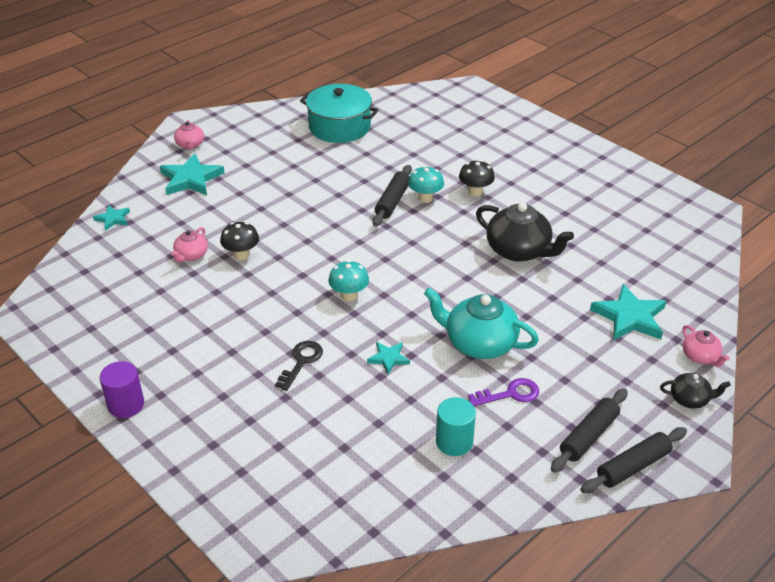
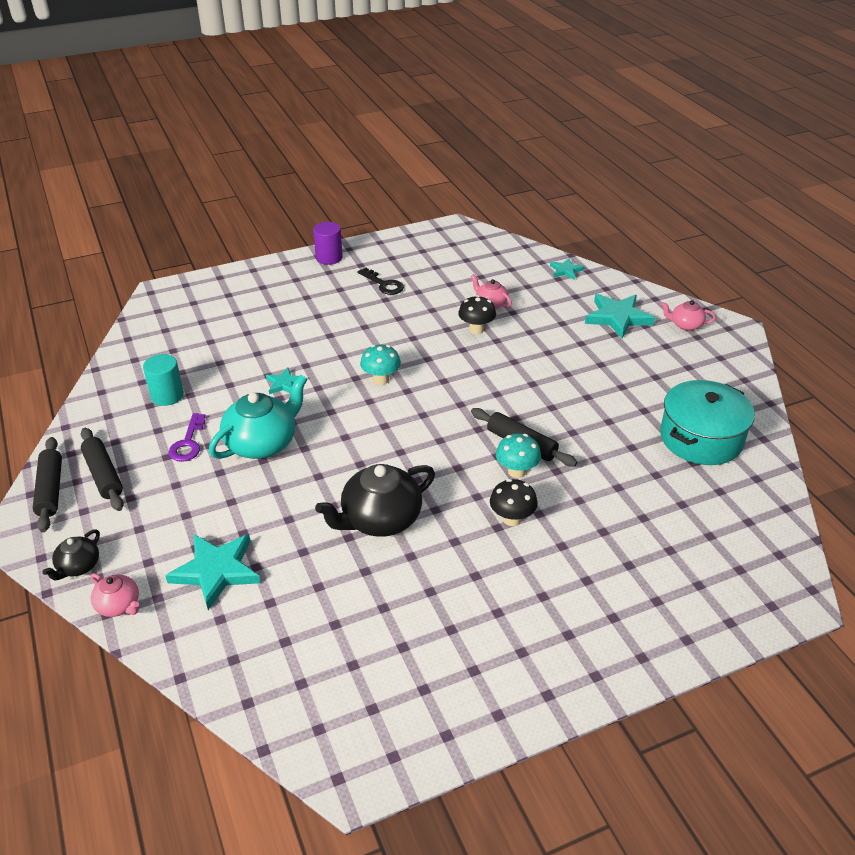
camera: 110 degrees right, 0 degrees up
black key [275,341,323,391] -> black key moved to [358,268,404,295]
pink teapot [683,325,730,367] -> pink teapot turned 135 degrees counterclockwise [91,573,139,617]

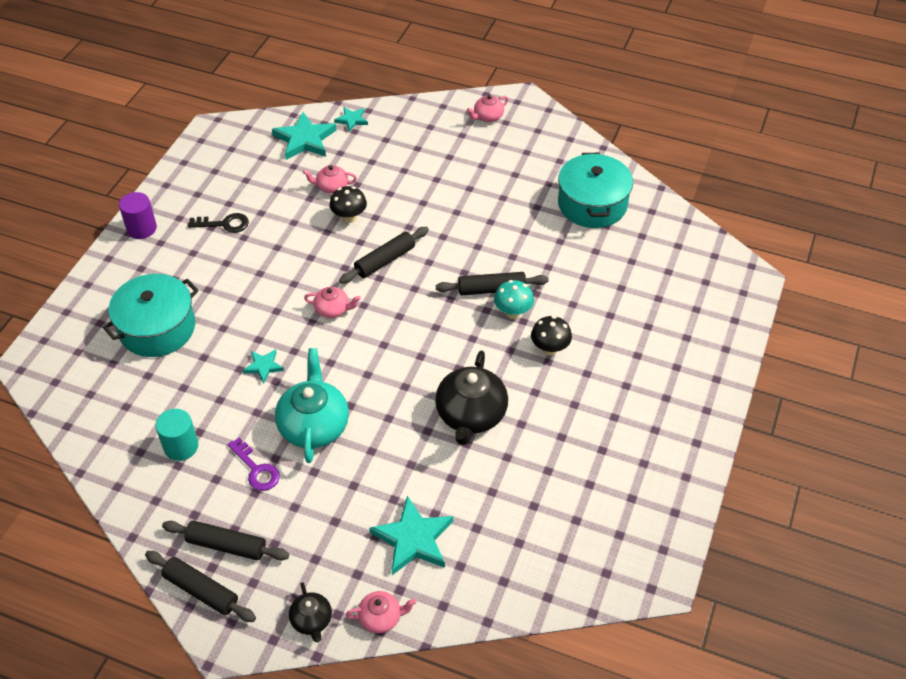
camera: 45 degrees left, 10 degrees up
turquoise mushroom [360,345,401,385] -> pink teapot [304,287,361,318]
turquoise star [585,294,655,339] -> turquoise star moved to [272,112,337,160]
none -> turquoise pot [103,274,199,357]
none -> black rolling pin [339,227,429,284]

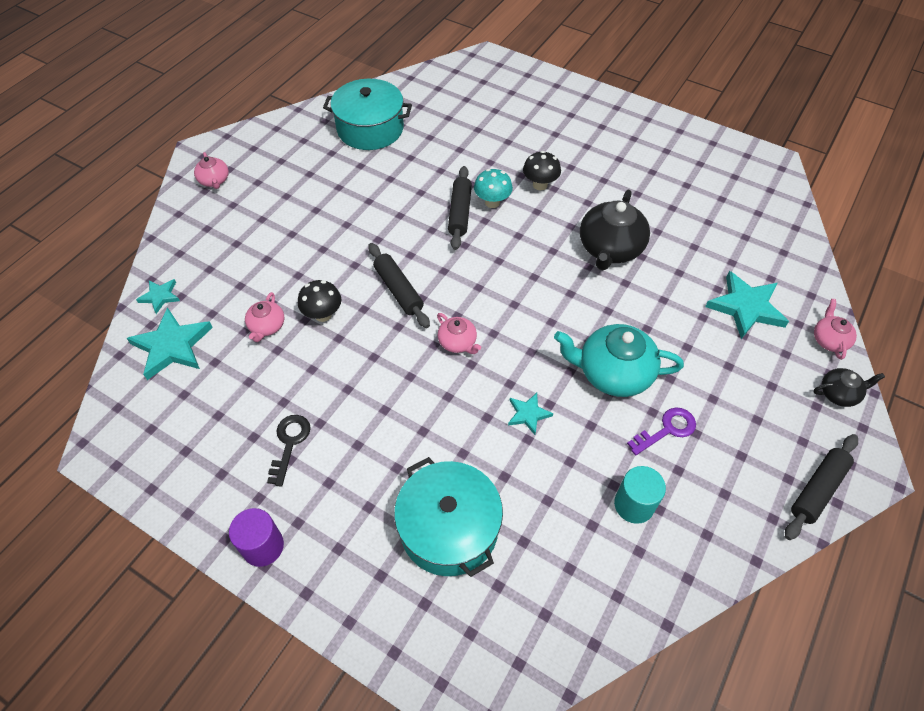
camera: 80 degrees left, 5 degrees up
black rolling pin [162,520,289,561] -> none
pink teapot [304,287,361,318] -> pink teapot turned 120 degrees clockwise [437,313,481,354]
black teapot [435,351,508,445] -> black teapot turned 90 degrees clockwise [580,189,650,270]

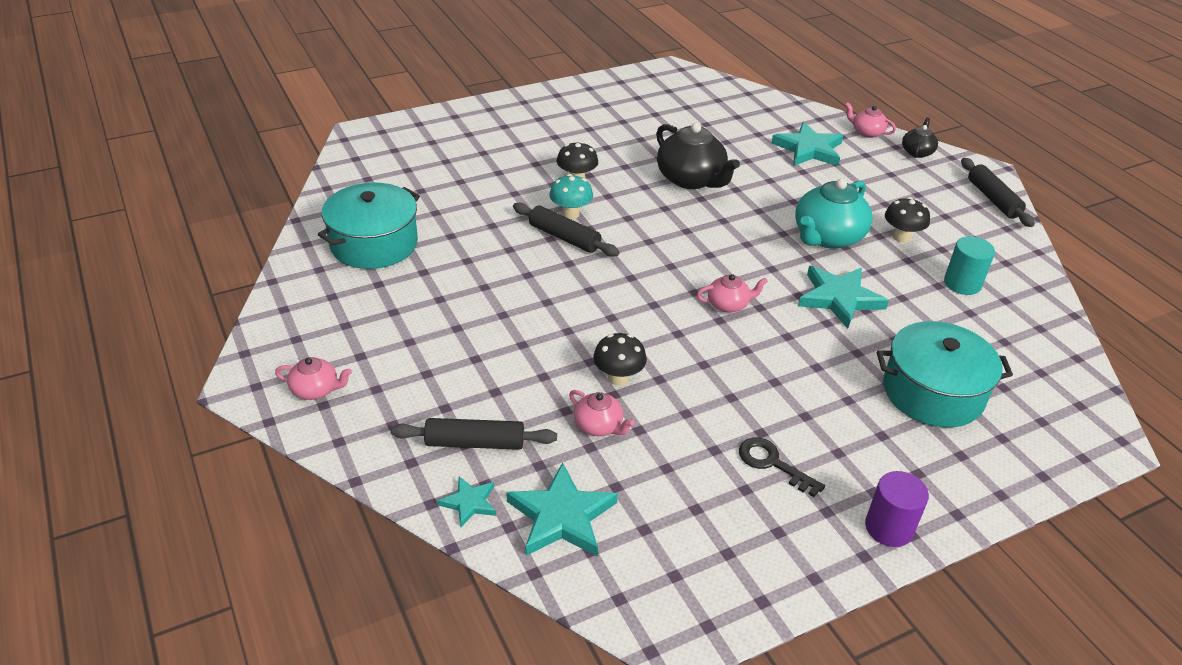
camera: 60 degrees left, 15 degrees down
black rolling pin [368,243,430,328] -> black rolling pin moved to [391,418,557,450]
turquoise star [508,393,553,435] -> turquoise star [798,266,889,329], size x1.86
purple key [627,407,696,455] -> black mushroom [885,197,930,243]

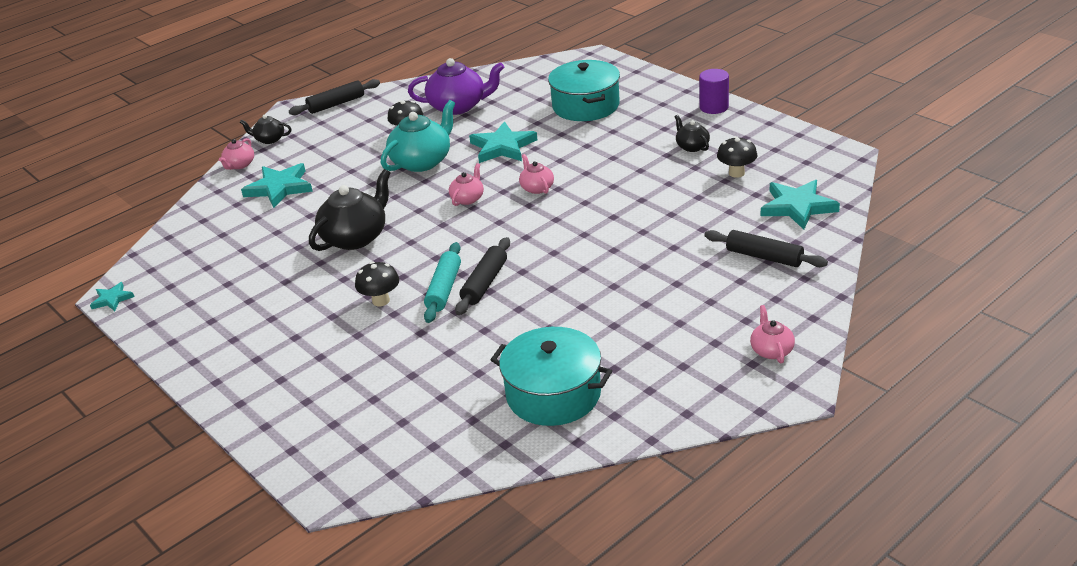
camera: 100 degrees left, 5 degrees down
black rolling pin [391,418,557,450] -> black rolling pin turned 45 degrees counterclockwise [705,230,828,267]
turquoise star [438,476,496,527] -> turquoise star moved to [90,282,135,311]
turquoise mushroom [549,174,593,219] -> turquoise rolling pin [424,242,461,323]
pink teapot [569,390,634,436] -> pink teapot moved to [449,163,484,206]
black mushroom [593,333,647,386] -> black mushroom moved to [717,136,757,178]
black key [739,438,825,497] -> black teapot [675,115,710,152]
turquoise teapot [795,179,873,249] -> turquoise teapot turned 75 degrees counterclockwise [381,100,456,172]
turquoise cylinder [944,236,995,295] -> purple teapot [408,58,504,115]

